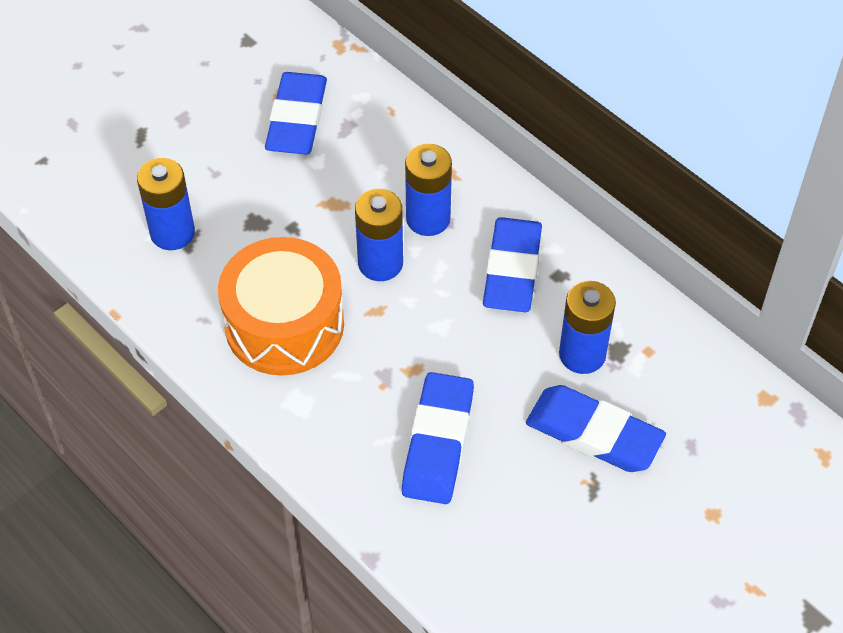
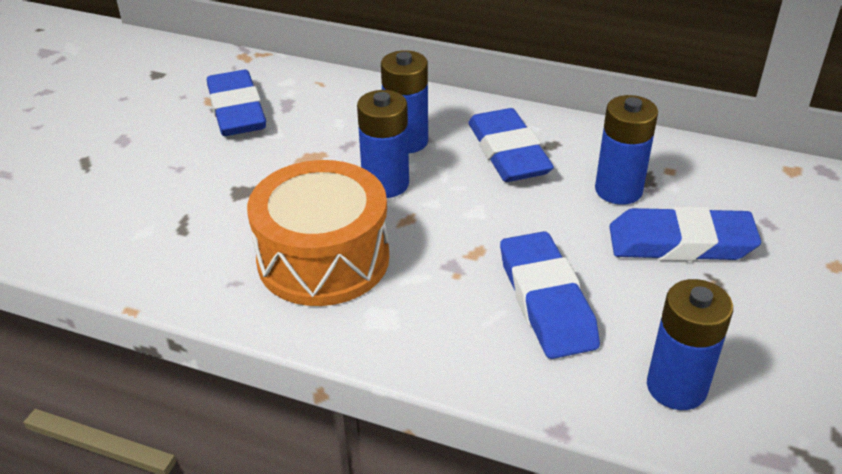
camera: 25 degrees left, 15 degrees down
blue battery [137,158,195,250] -> blue battery moved to [647,279,733,410]

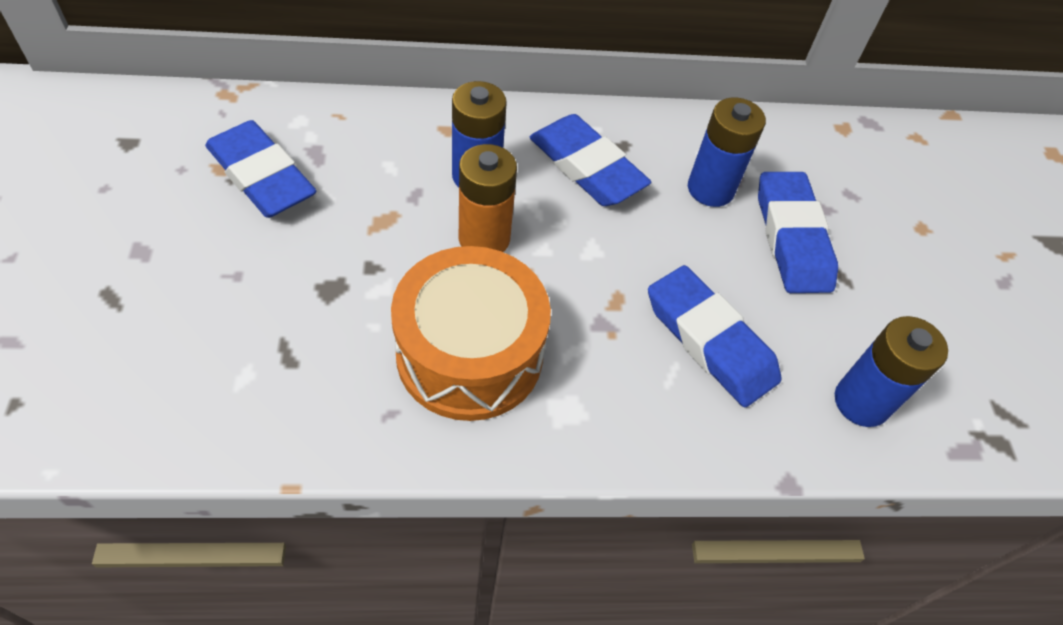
camera: 30 degrees left, 15 degrees up
blue battery [357,90,409,198] -> orange battery [459,144,517,252]
blue eraser [609,206,761,261] -> blue eraser turned 75 degrees counterclockwise [758,172,838,293]

